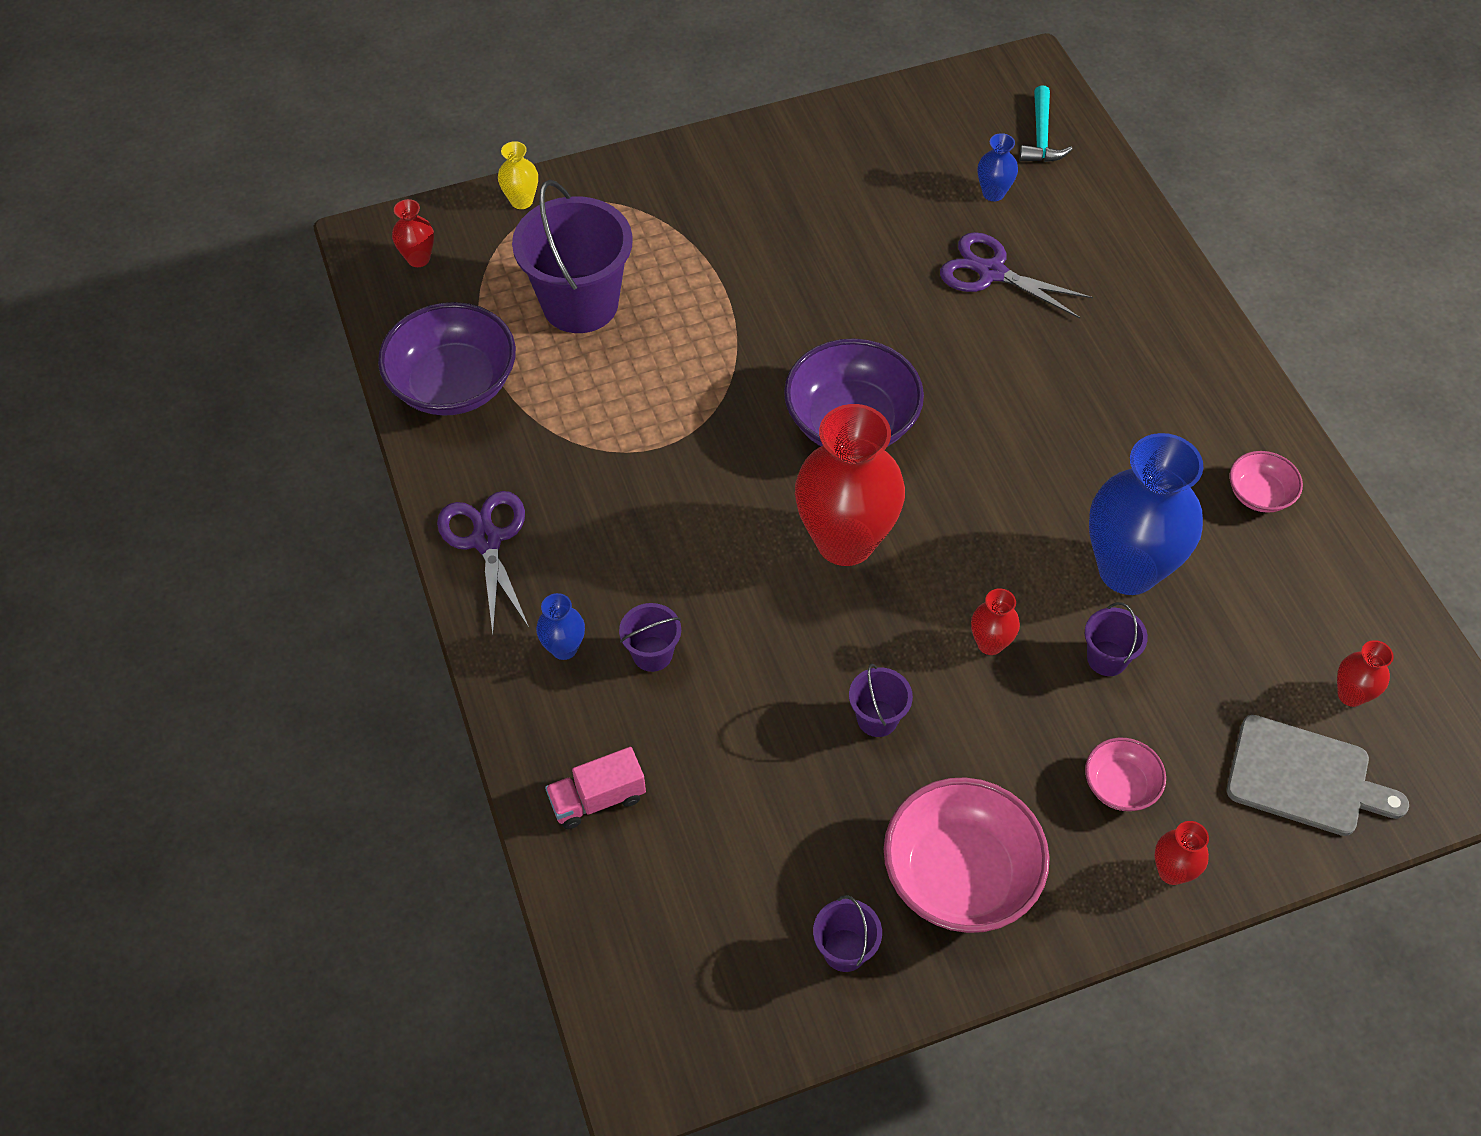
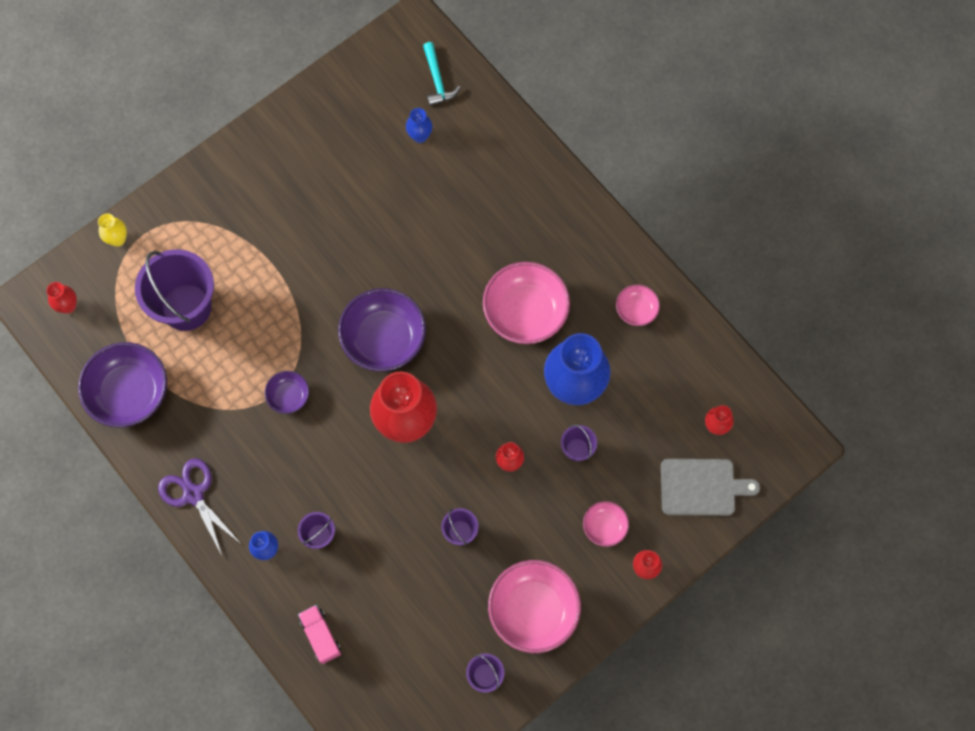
camera: 20 degrees left, 15 degrees up
pink truck [545,747,646,829] -> pink truck turned 105 degrees clockwise [298,605,341,664]
purple scissors [940,232,1093,318] -> none
none -> purple bowl [265,371,309,414]
none -> pink bowl [483,262,570,344]

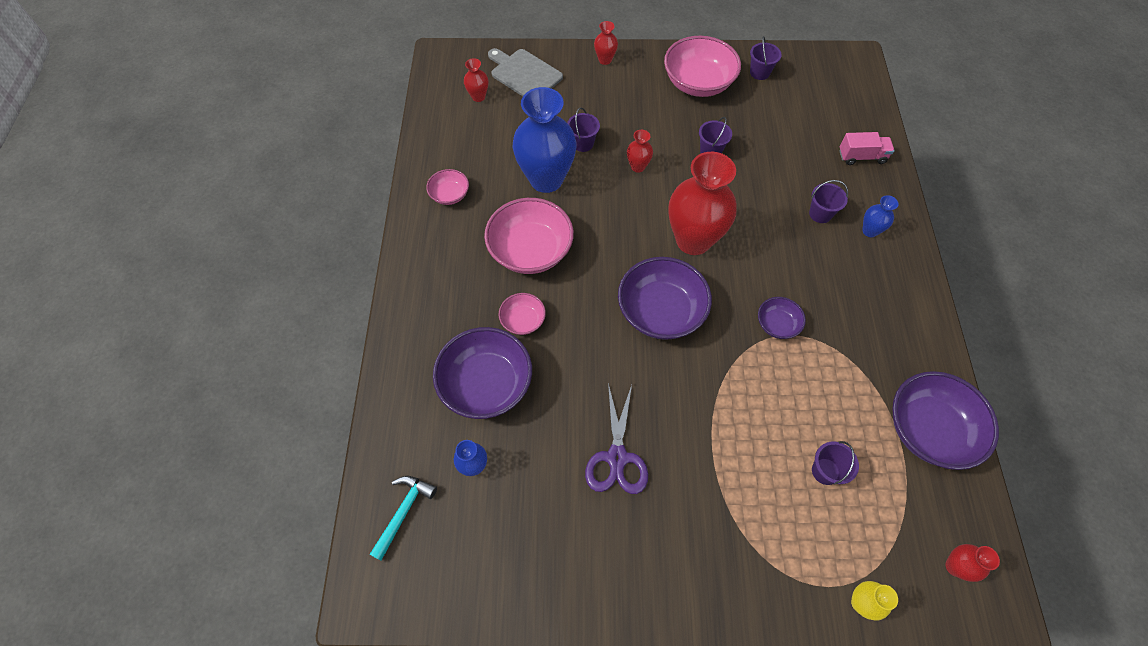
camera: 140 degrees left, 10 degrees down
purple bucket [135,249,214,331] -> purple bucket [812,441,859,485], size x0.46
purple scissors [158,458,240,555] -> purple scissors moved to [585,383,648,494]
pink truck [298,605,341,664] -> pink truck turned 105 degrees counterclockwise [839,132,895,165]
pink bowl [583,501,629,547] -> pink bowl moved to [499,293,546,335]
none -> purple bowl [433,327,532,419]

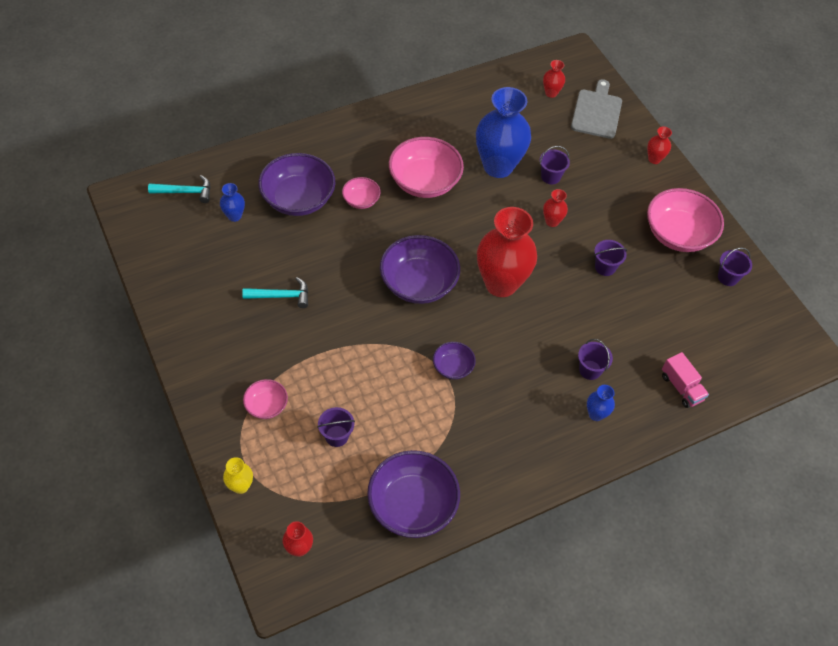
camera: 60 degrees right, 5 degrees down
pink bowl [426,169,469,205] -> pink bowl moved to [243,379,288,419]
purple scissors [585,383,648,494] -> turquoise hammer [242,277,308,308]

